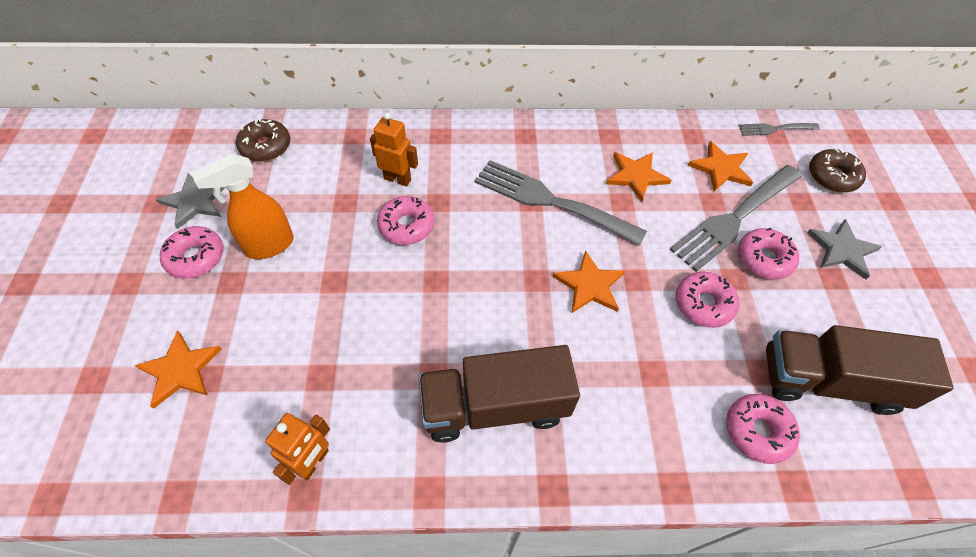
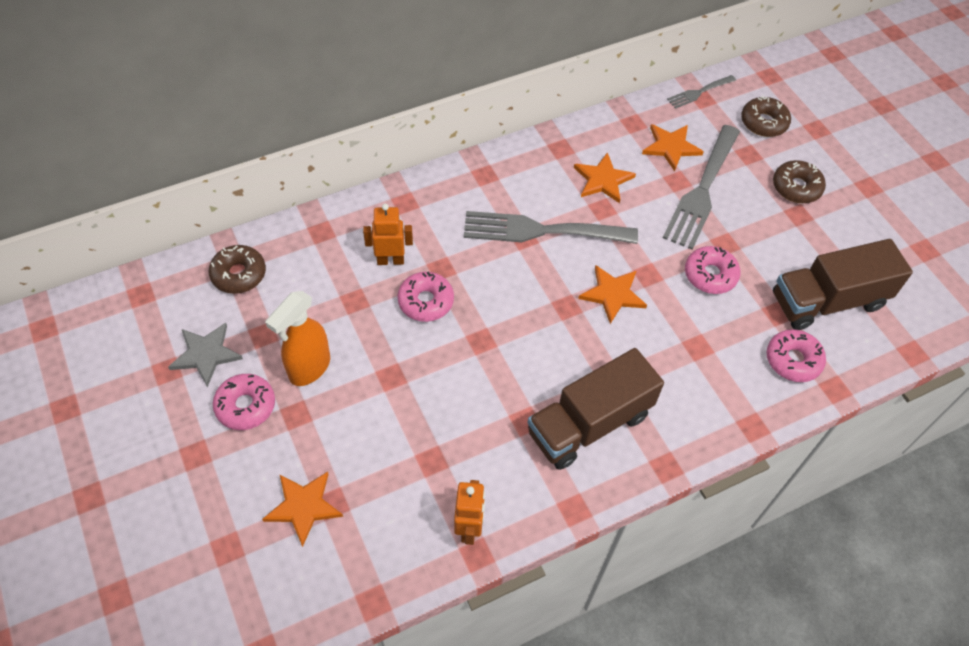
camera: 25 degrees left, 0 degrees up
pink donut [738,228,799,280] -> none
grey star [807,219,882,279] -> brown donut [773,160,826,203]

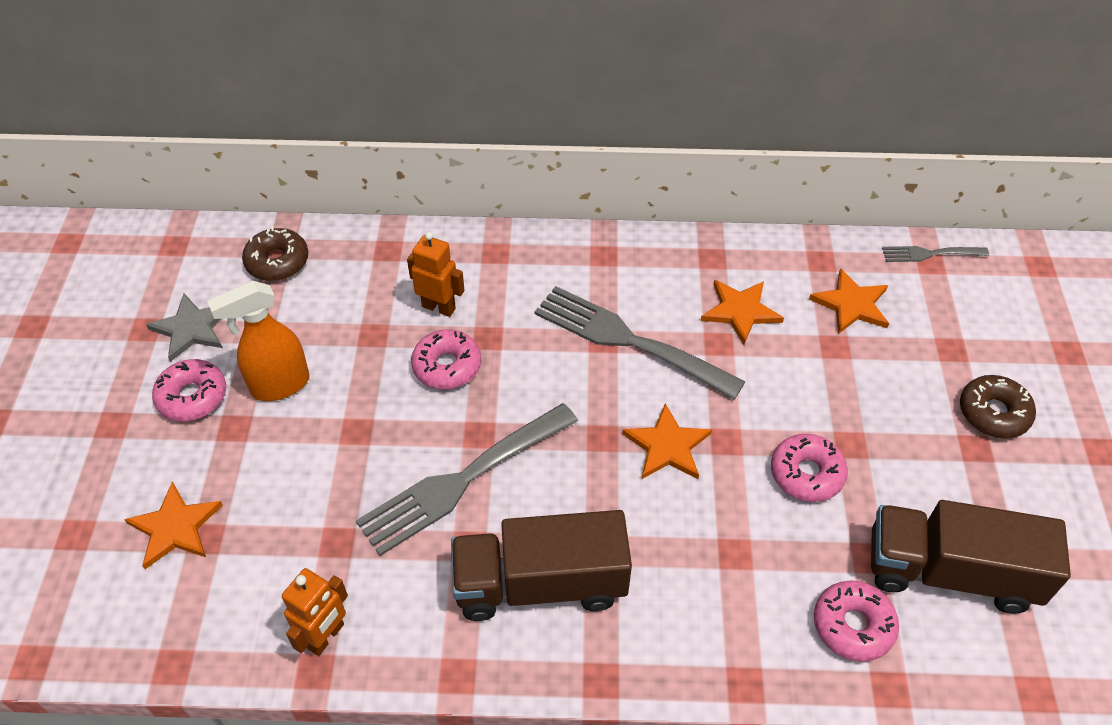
camera: 30 degrees right, 5 degrees down
grey fork [663,125,740,250] -> grey fork moved to [356,403,578,556]
brown donut [741,96,791,137] -> none

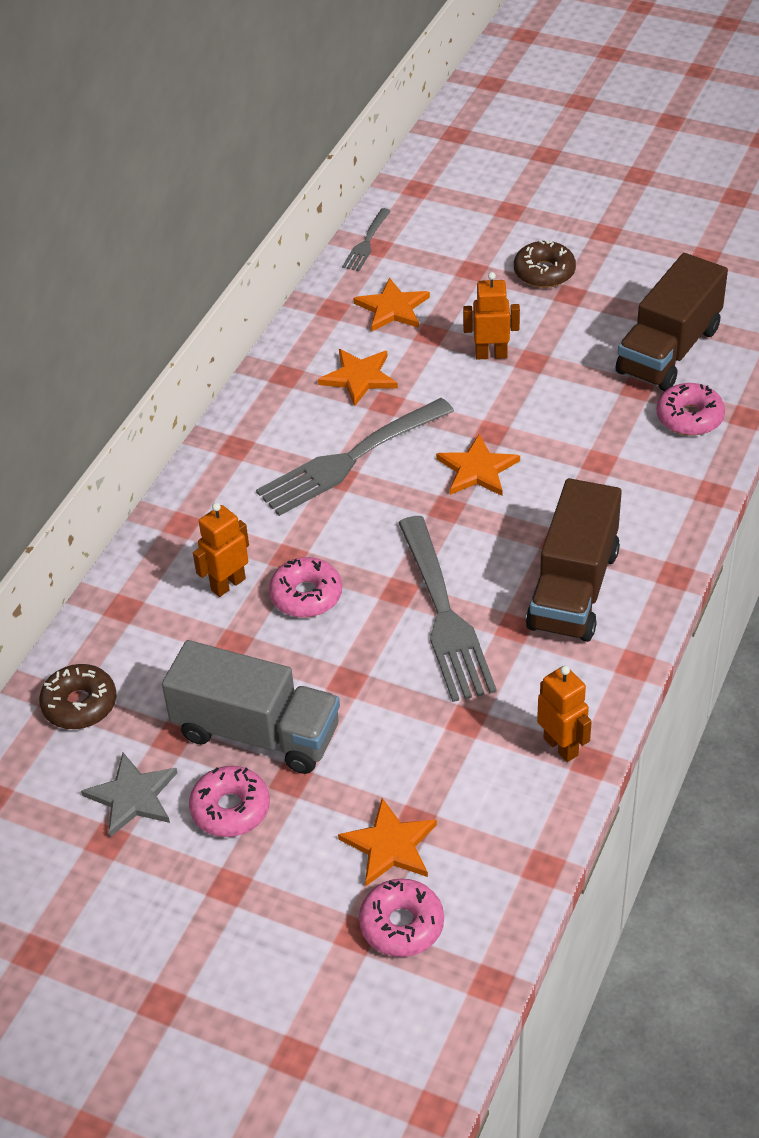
camera: 65 degrees left, 5 degrees down
orange spray bottle [207,281,310,401] -> grey truck [162,640,340,774]
pink donut [771,434,848,502] -> pink donut moved to [359,879,444,957]
none -> orange robot [463,272,520,359]

